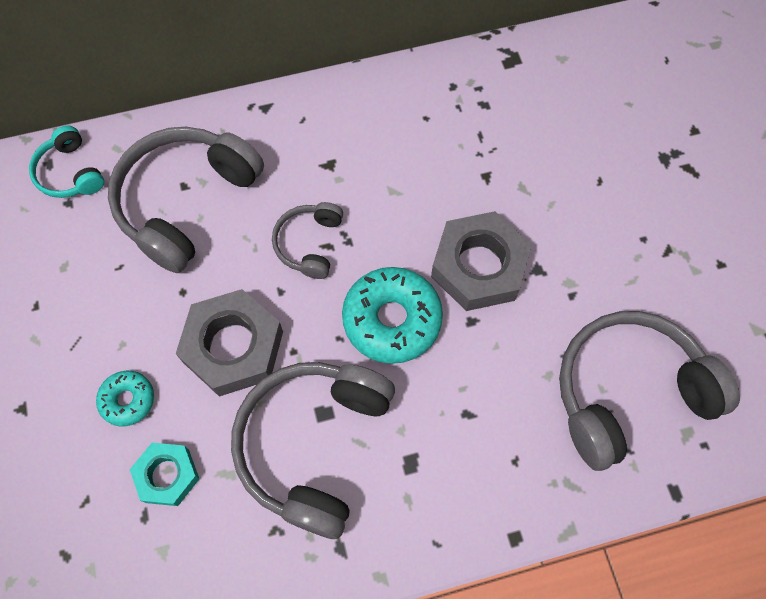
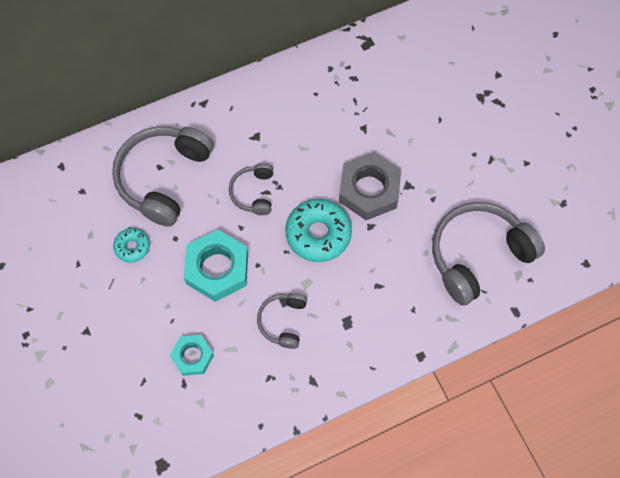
camera: 10 degrees left, 0 degrees up
turquoise headphones [29,126,104,198] -> none
turquoise donut [96,371,154,427] -> turquoise donut moved to [113,228,150,263]
grey nut [176,289,283,396] -> turquoise nut [184,230,248,302]
grey headphones [231,362,395,539] -> grey headphones [257,293,307,349], size x0.51

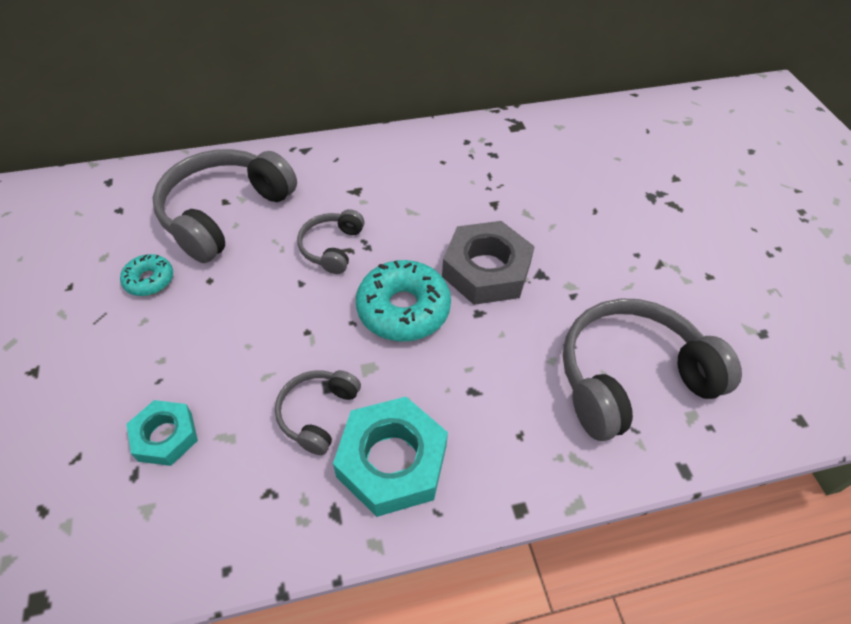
camera: 10 degrees right, 15 degrees down
turquoise nut [184,230,248,302] -> turquoise nut moved to [333,397,448,517]

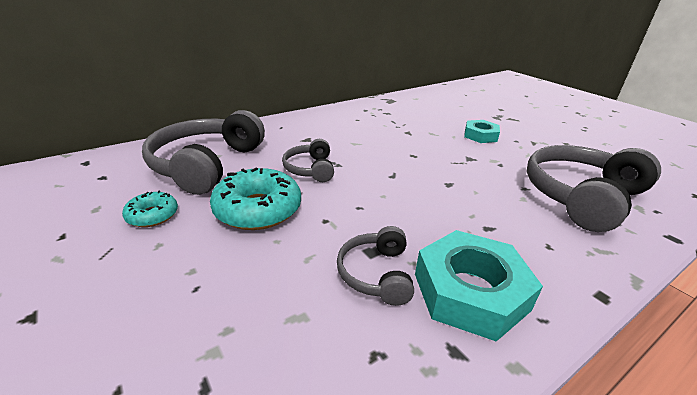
camera: 20 degrees left, 20 degrees down
turquoise nut [126,400,198,466] -> turquoise nut moved to [464,120,500,143]
turquoise donut [356,260,451,341] -> turquoise donut moved to [210,167,301,230]
grey nut [442,221,535,305] -> none

